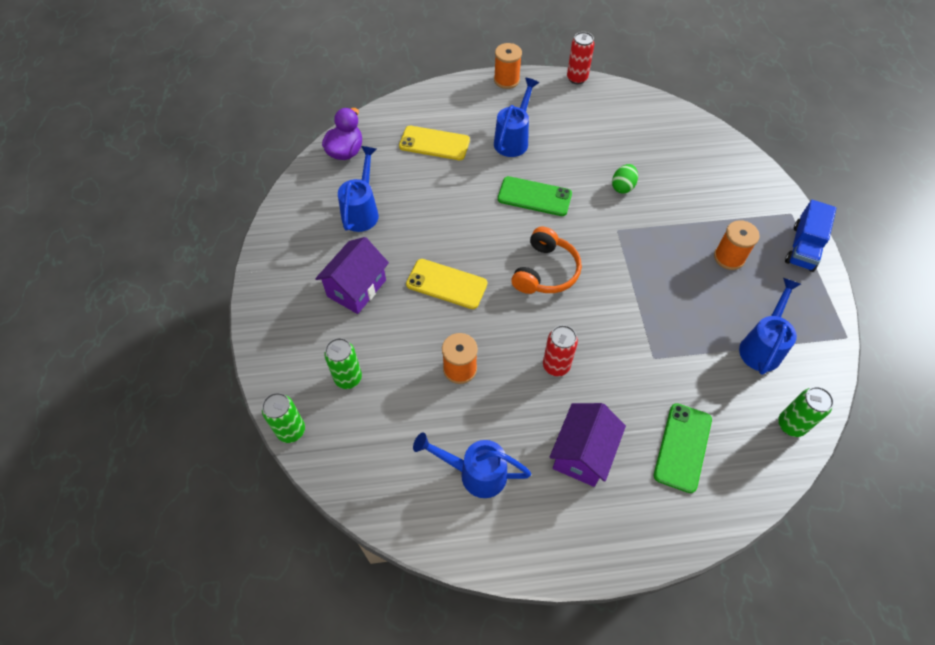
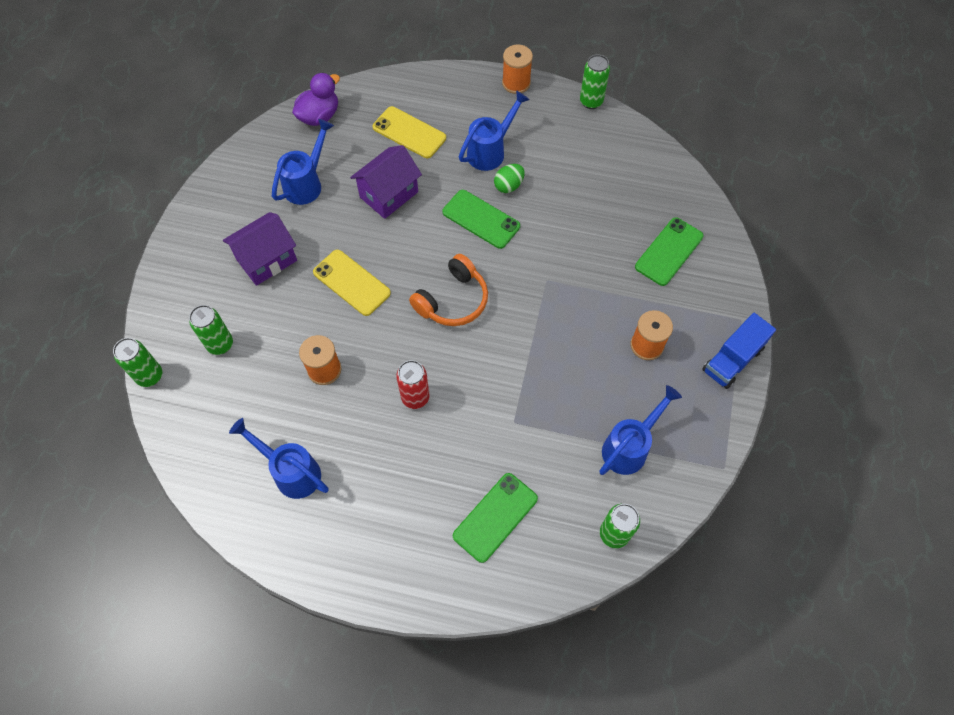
camera: 20 degrees right, 5 degrees up
purple house [550,403,626,487] -> purple house moved to [350,145,422,219]
red can [567,32,594,85] -> green can [580,54,610,109]
green egg [612,164,638,194] -> green egg moved to [494,164,525,193]
none -> green phone [635,217,704,286]

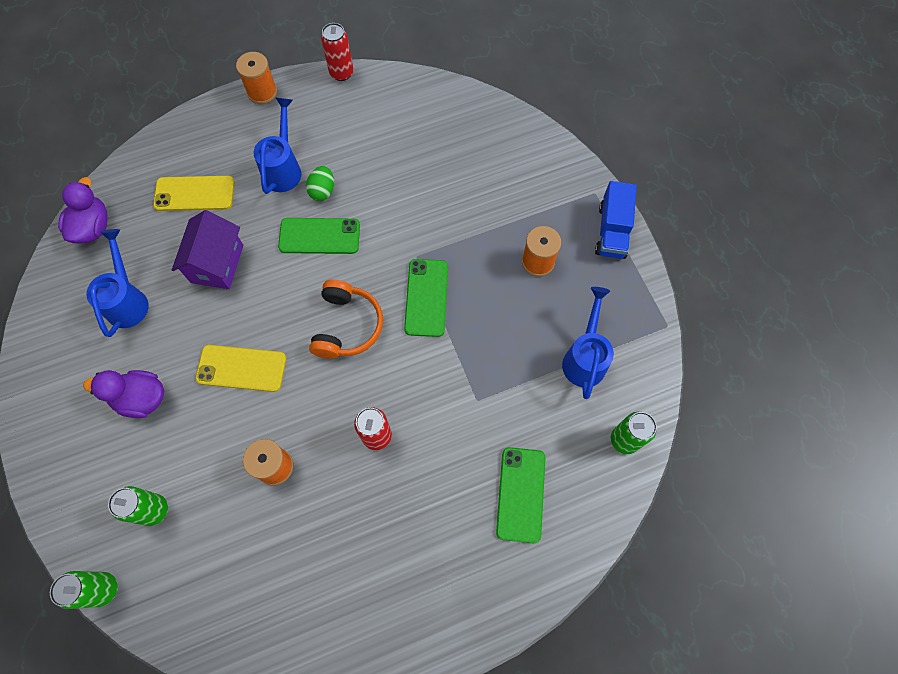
camera: 35 degrees left, 5 degrees up
purple house [223,212,297,286] -> purple duck [83,370,164,418]
blue watering can [229,418,329,499] -> none
green can [580,54,610,109] -> red can [321,23,353,81]
green phone [635,217,704,286] -> green phone moved to [404,259,448,337]

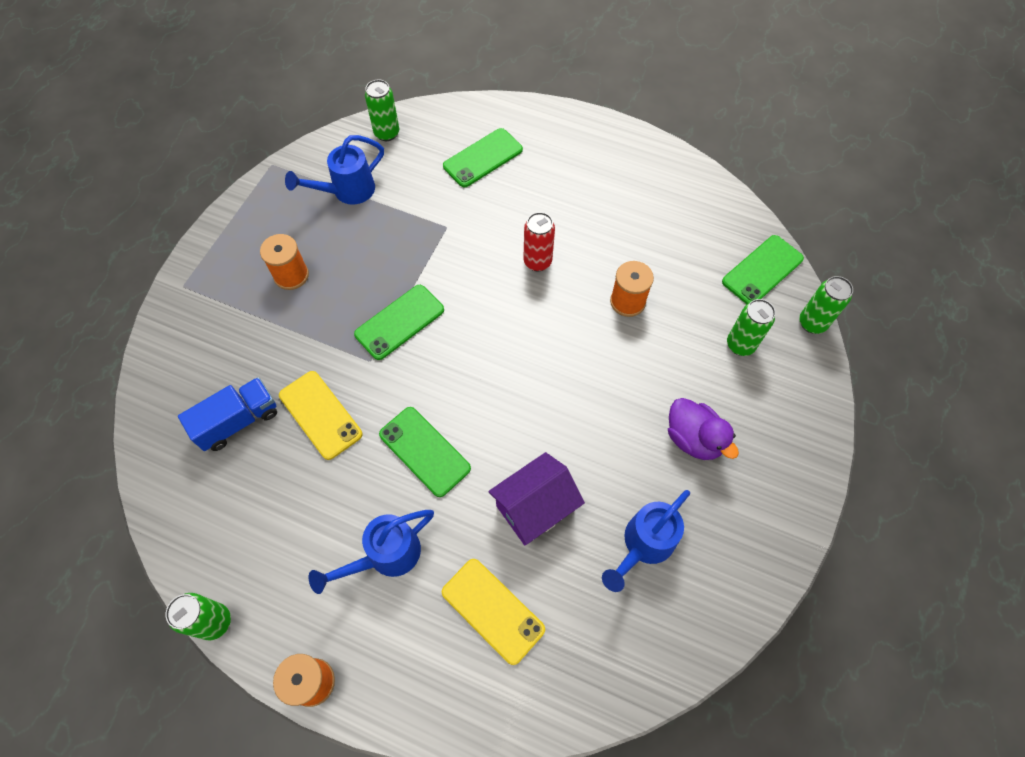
camera: 135 degrees left, 5 degrees down
purple duck [58,177,108,243] -> none
yellow phone [195,345,286,392] -> yellow phone moved to [279,371,363,460]
green egg [306,166,334,201] -> none
orange headphones [309,279,383,359] -> none
red can [321,23,353,81] -> green can [166,593,231,640]
blue truck [595,181,637,259] -> blue truck moved to [178,377,277,451]
none -> green phone [722,235,804,304]

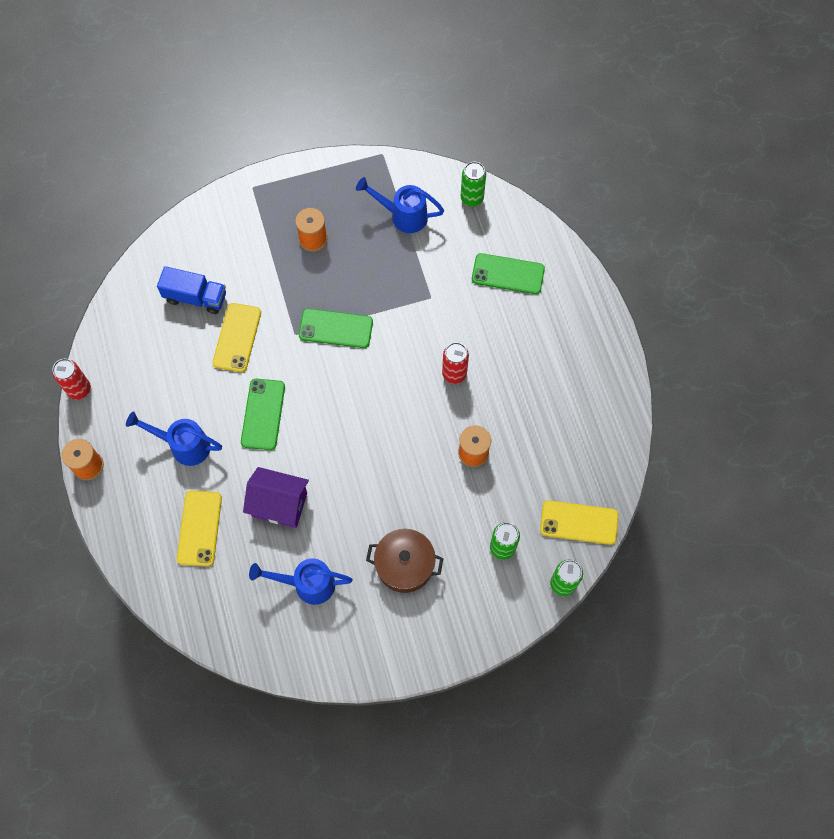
camera: 50 degrees right, 5 degrees up
green can [166,593,231,640] -> red can [53,359,91,400]
purple duck [668,398,739,460] -> brown pot [366,529,444,593]
green phone [722,235,804,304] -> yellow phone [540,500,618,545]

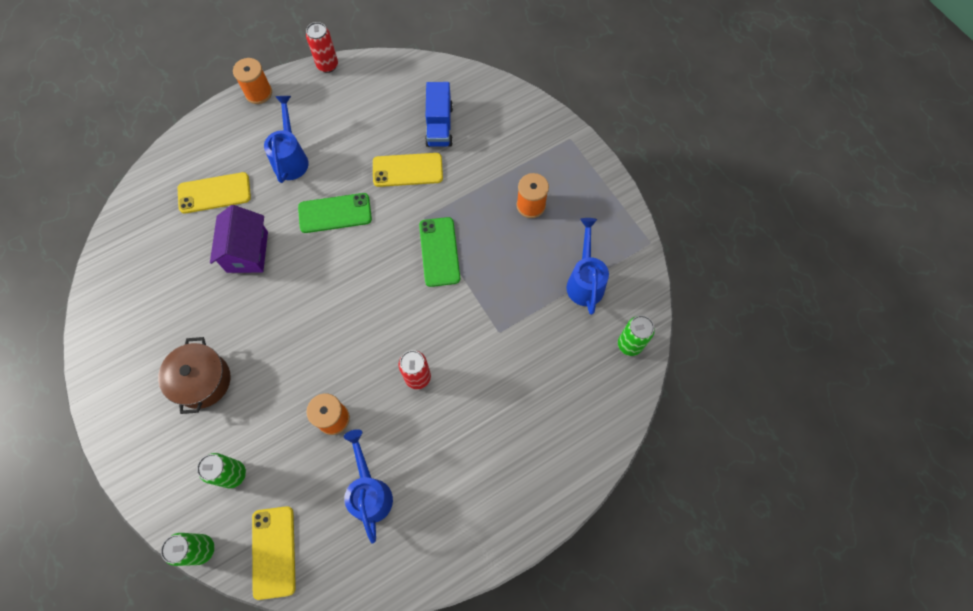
camera: 75 degrees right, 0 degrees up
blue watering can [249,558,353,605] -> blue watering can moved to [344,429,393,544]
green phone [472,253,545,294] -> none

